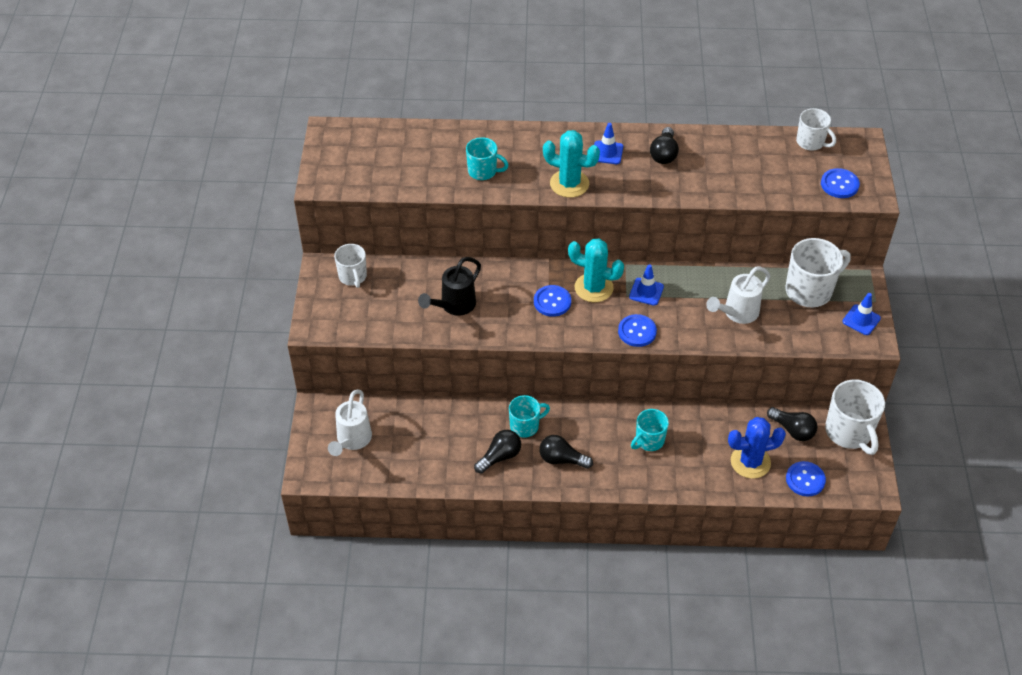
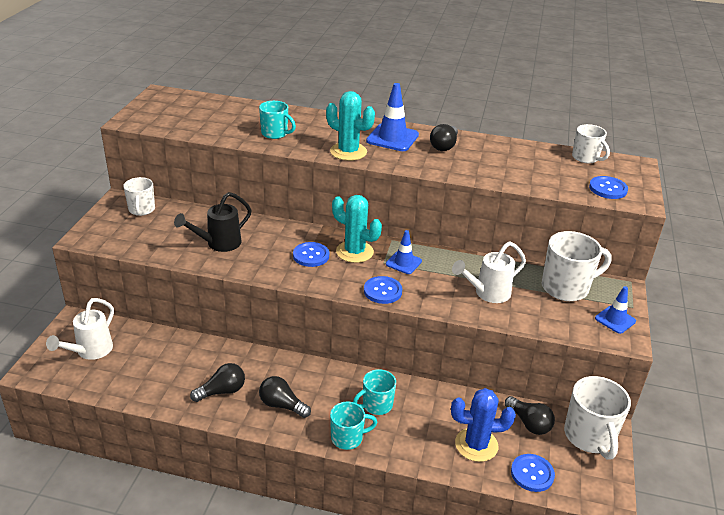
camera: 10 degrees right, 15 degrees down
turquoise mug [509,395,550,438] -> turquoise mug moved to [330,402,377,450]
blue traffic cone [594,123,623,164] -> blue traffic cone [366,83,419,151], size x1.61

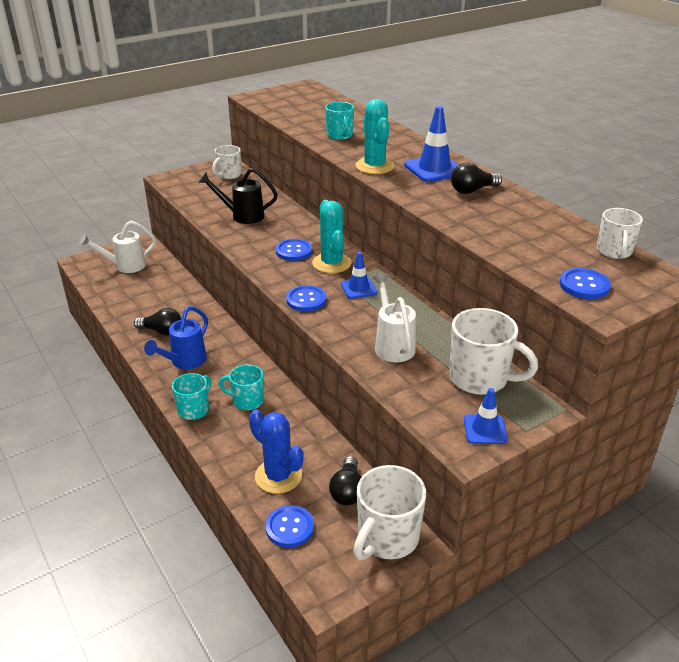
camera: 45 degrees right, 0 degrees up
black light bulb [259,376,311,418] -> blue watering can [144,306,208,369]
turquoise mug [330,402,377,450] -> turquoise mug turned 90 degrees counterclockwise [172,373,211,420]
white watering can [452,241,526,303] -> white watering can turned 60 degrees clockwise [372,273,416,362]

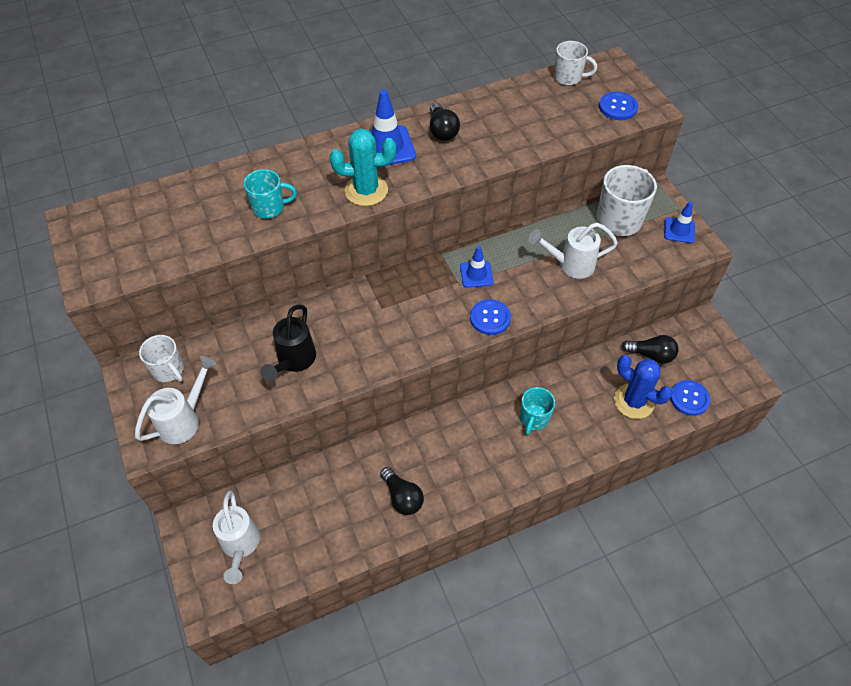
camera: 80 degrees left, 20 degrees up
black light bulb [134,308,182,336] -> black light bulb turned 120 degrees clockwise [380,467,424,515]
blue watering can [144,306,208,369] -> none
turquoise mug [172,373,211,420] -> none
blue cactus [249,410,304,494] -> blue cactus turned 75 degrees clockwise [614,355,673,419]
blue button [275,239,312,261] -> none
turquoise cactus [312,200,352,273] -> none
white mug [353,465,426,560] -> none
none -> white watering can [135,356,217,444]

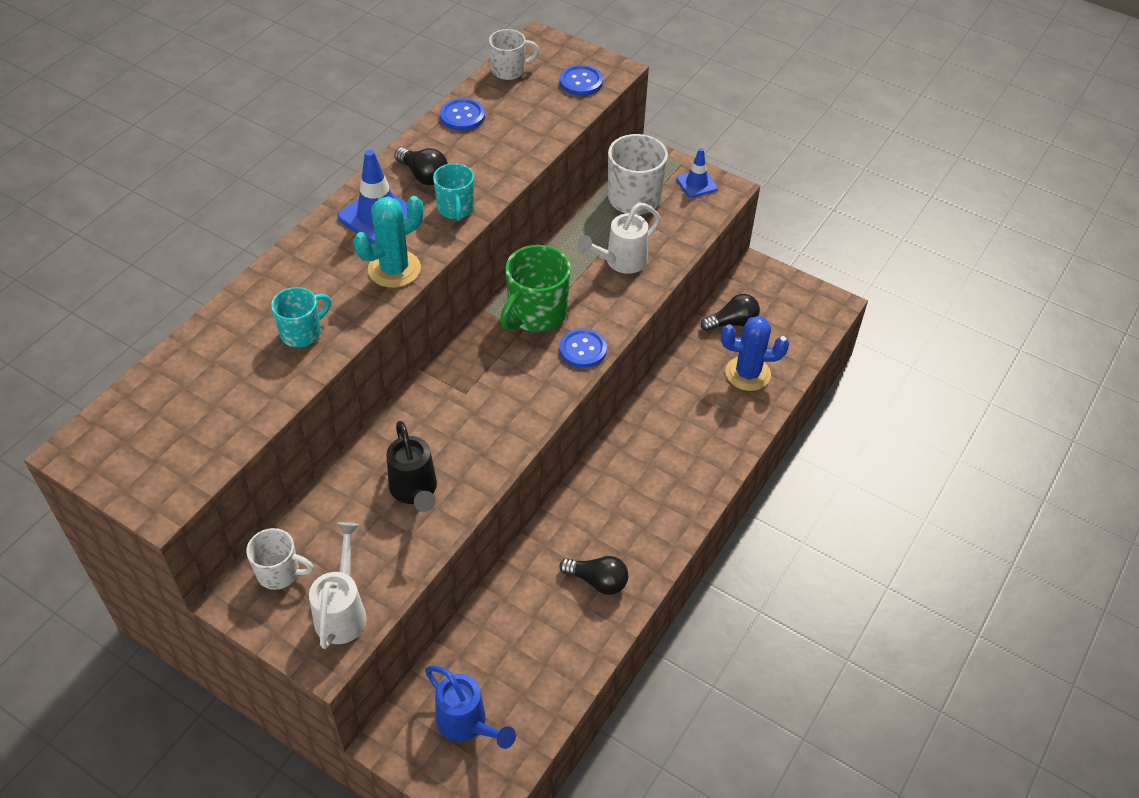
camera: 35 degrees left, 5 degrees down
white watering can [213,491,260,584] -> blue watering can [425,665,516,749]
blue traffic cone [460,246,494,288] -> green mug [500,245,571,332]
turquoise mug [520,387,555,435] -> turquoise mug moved to [433,163,474,221]
blue button [670,380,710,416] -> blue button moved to [440,98,485,131]

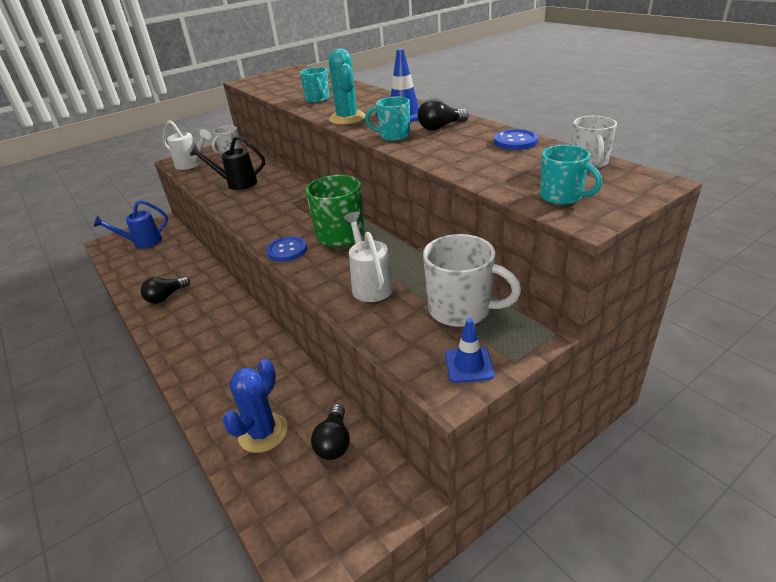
camera: 115 degrees right, 15 degrees down
blue button [560,65,603,96] -> turquoise mug [540,145,602,205]

